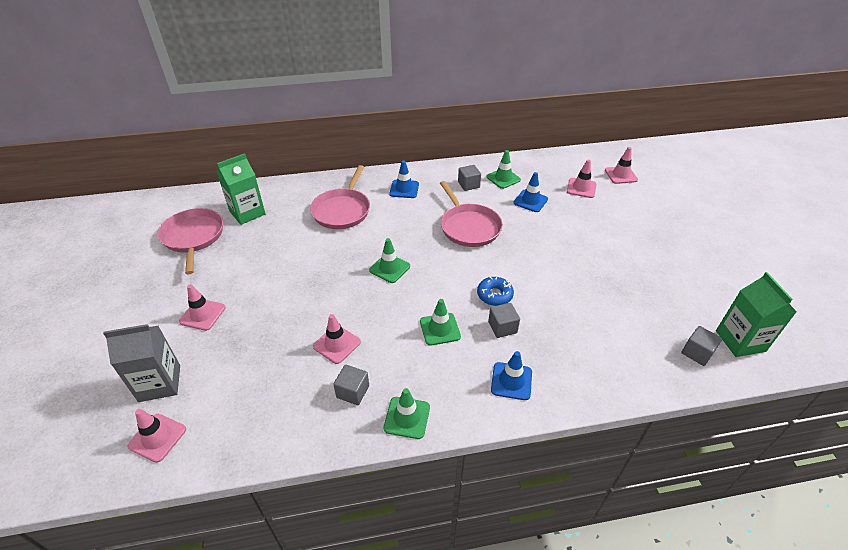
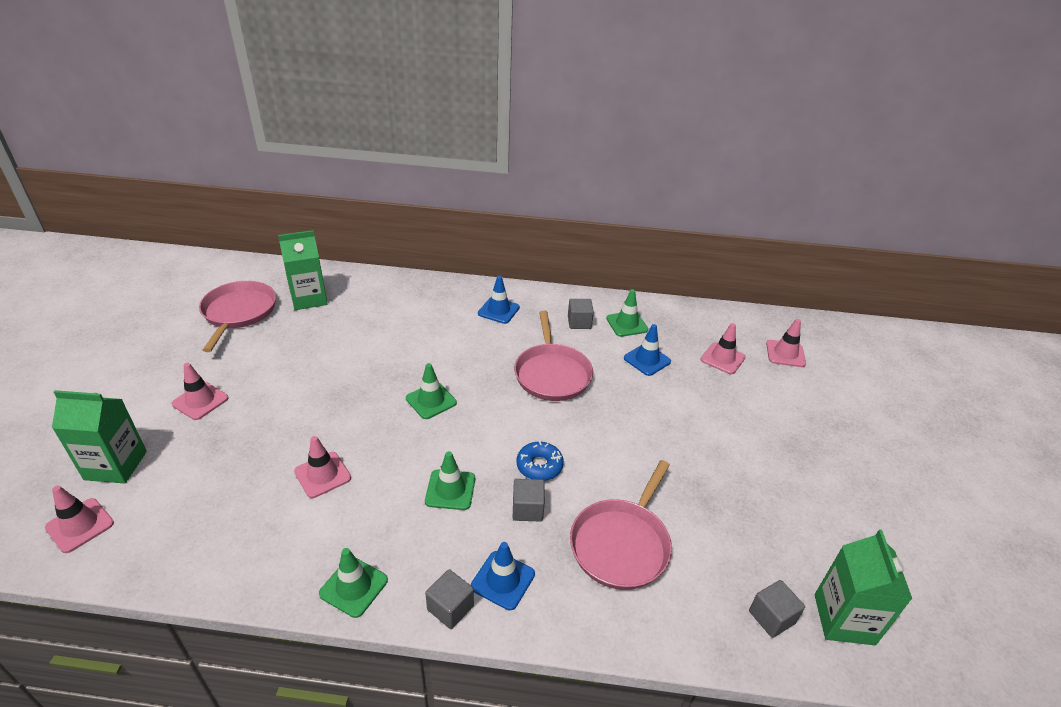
camera: 15 degrees right, 5 degrees down
grey carton [103,324,180,402] -> green carton [52,390,147,484]
pink pan [310,165,370,229] -> pink pan moved to [570,460,672,590]
grey cube [333,365,369,405] -> grey cube moved to [425,569,474,629]

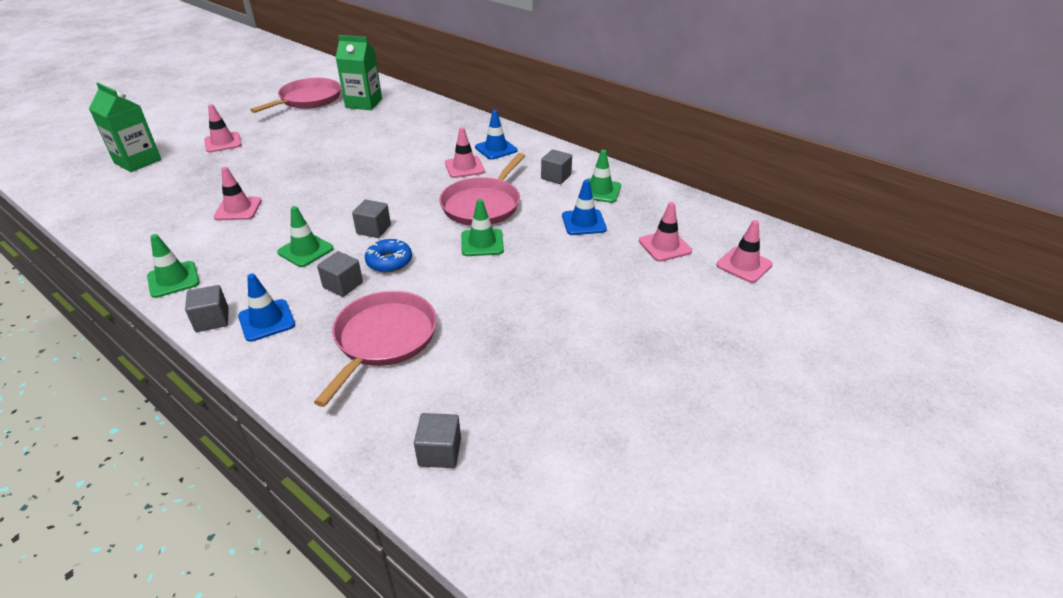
camera: 35 degrees right, 0 degrees up
pink traffic cone [45,486,114,553] -> pink traffic cone moved to [445,127,485,178]
green traffic cone [406,363,457,419] -> green traffic cone moved to [461,199,504,256]
pink pan [570,460,672,590] -> pink pan turned 135 degrees clockwise [314,291,437,407]
green carton [815,530,912,645] -> none
none -> grey cube [352,200,391,238]

